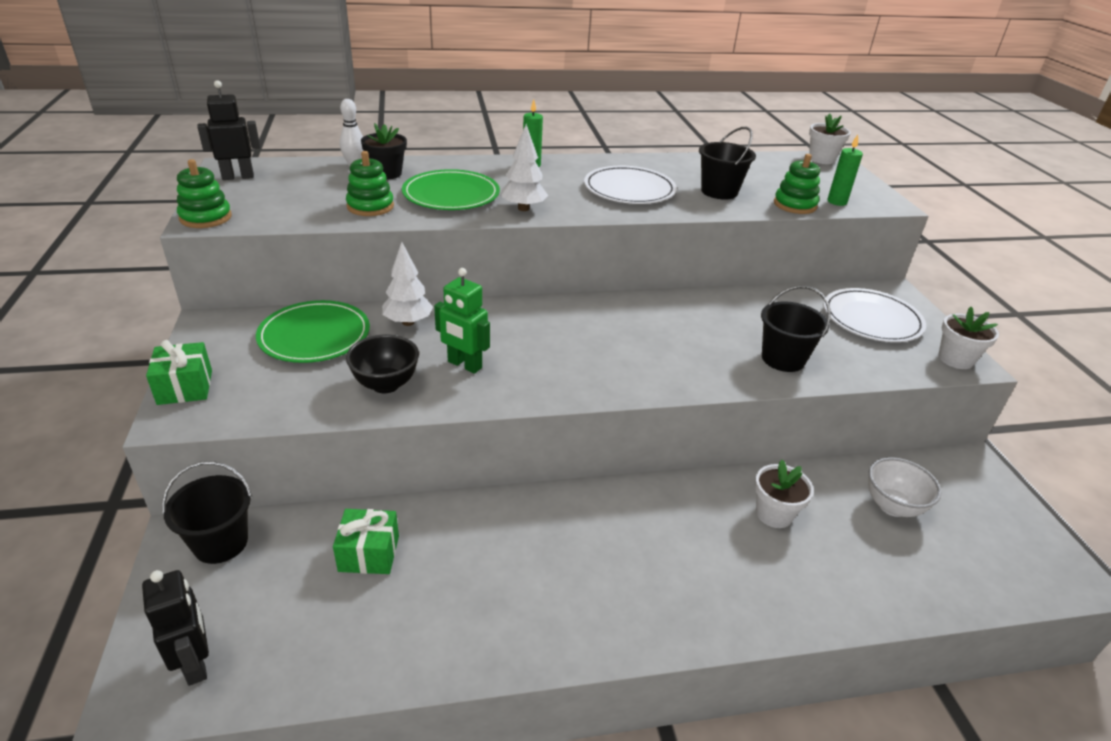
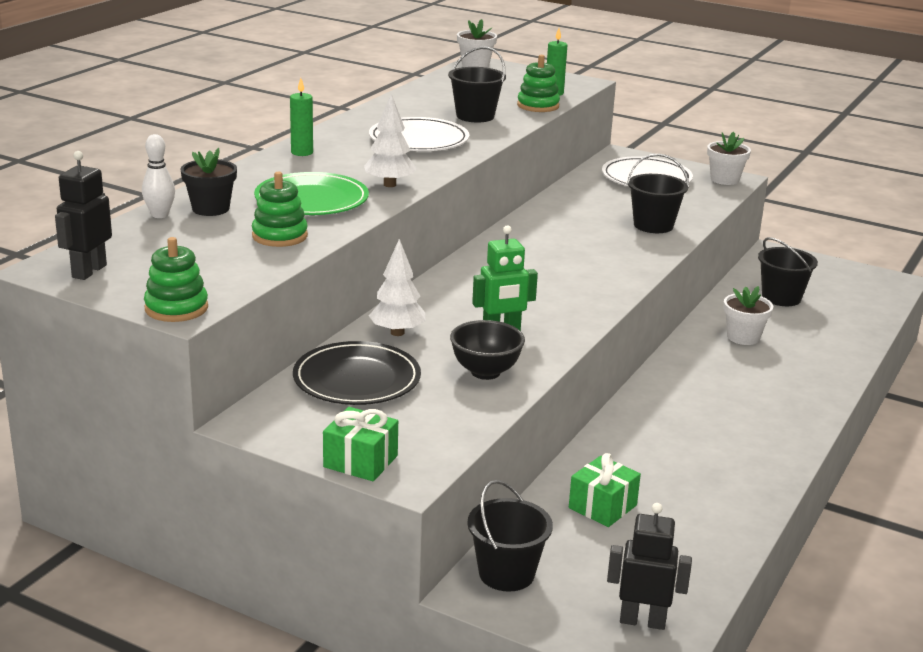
camera: 50 degrees left, 10 degrees down
green plate [256,300,370,363] -> black plate [293,341,421,405]
white bowl [868,457,942,517] -> black bucket [758,237,818,306]

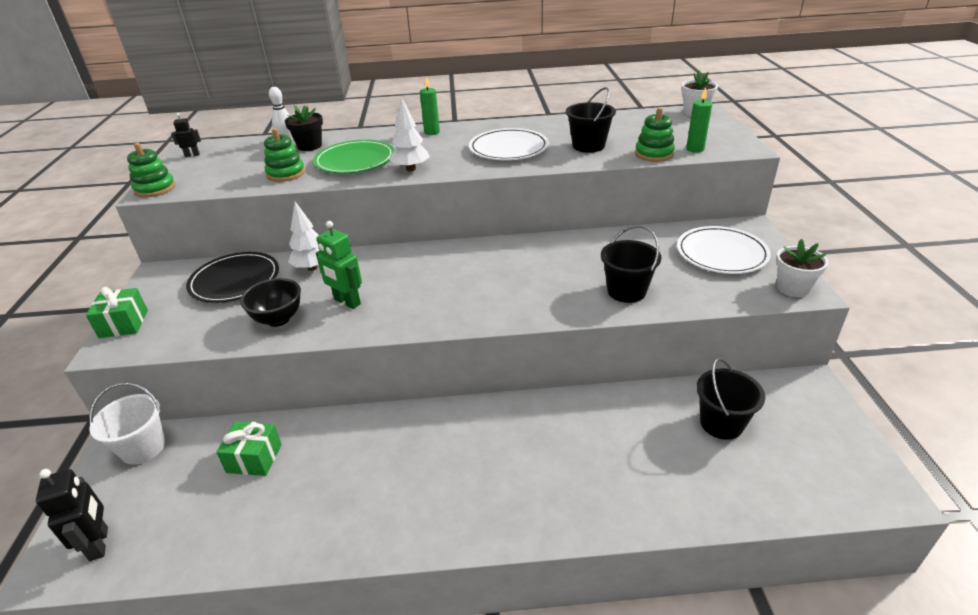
camera: 60 degrees right, 10 degrees up
black robot [55,151,112,280] -> black robot [171,113,201,157], size x0.58
black bucket [467,480,553,592] -> white bucket [89,383,165,465]
white flower pot [723,286,773,345] -> none

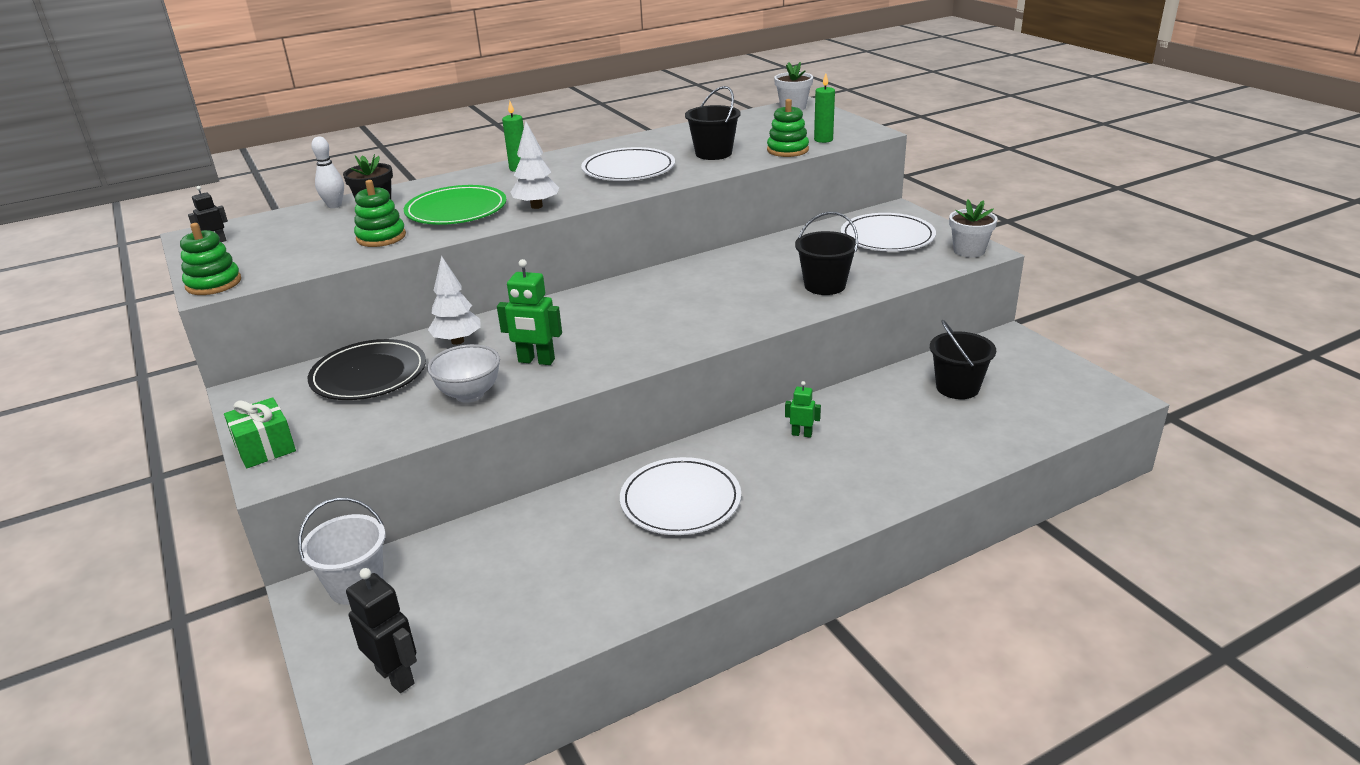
camera: 25 degrees left, 5 degrees down
green gift [216,421,282,476] -> none
black bowl [240,278,301,327] -> white bowl [427,344,500,403]
none -> white plate [620,457,741,535]
none -> green robot [785,381,821,438]

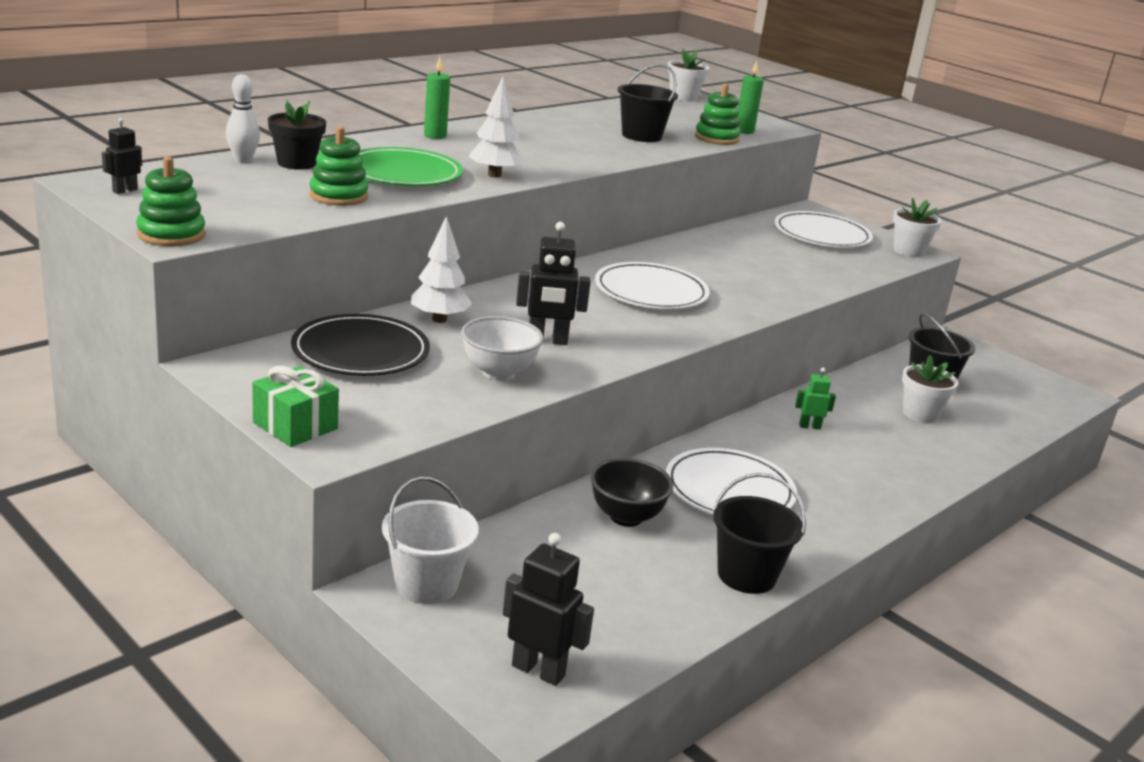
camera: 20 degrees left, 5 degrees down
green robot [497,259,562,365] -> black robot [516,222,591,345]
white plate [581,147,675,181] -> white plate moved to [595,262,710,309]
black bucket [795,212,858,295] -> black bucket moved to [713,473,806,594]
none -> black bowl [590,458,673,527]
none -> white flower pot [902,355,958,423]

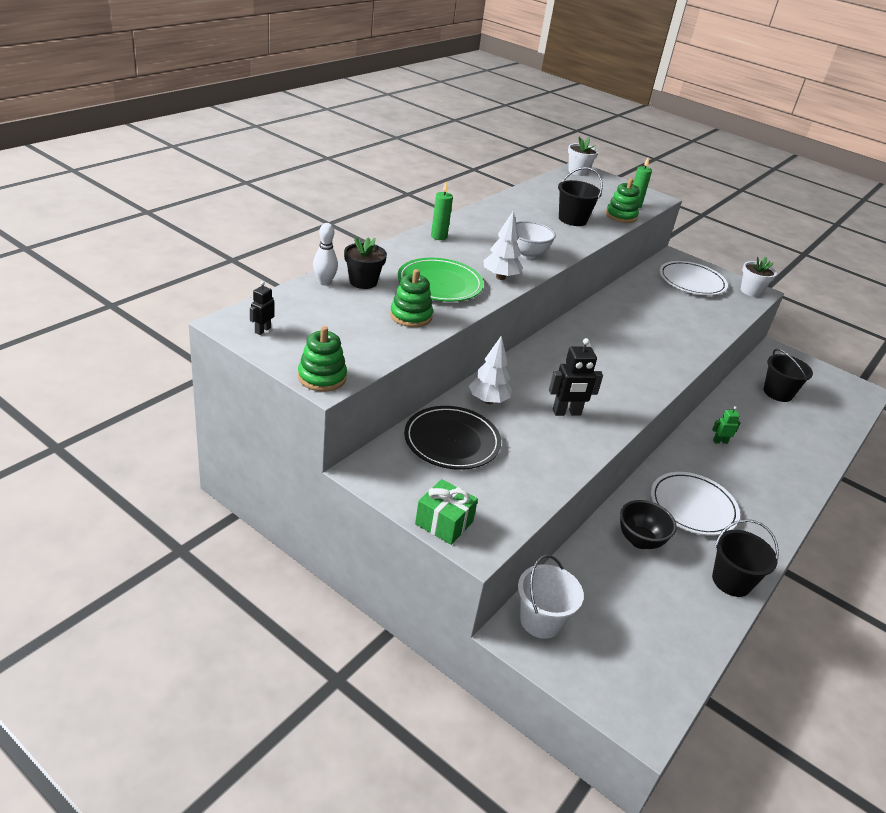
camera: 10 degrees left, 10 degrees up
white bowl [461,316,544,381] -> white bowl moved to [516,221,556,259]
black robot [503,533,594,686] -> none
white plate [595,262,710,309] -> none
white flower pot [902,355,958,423] -> none

